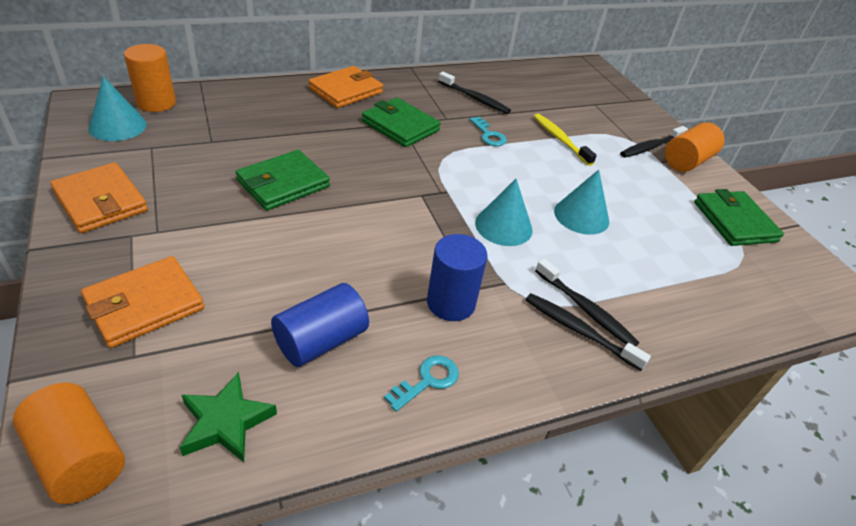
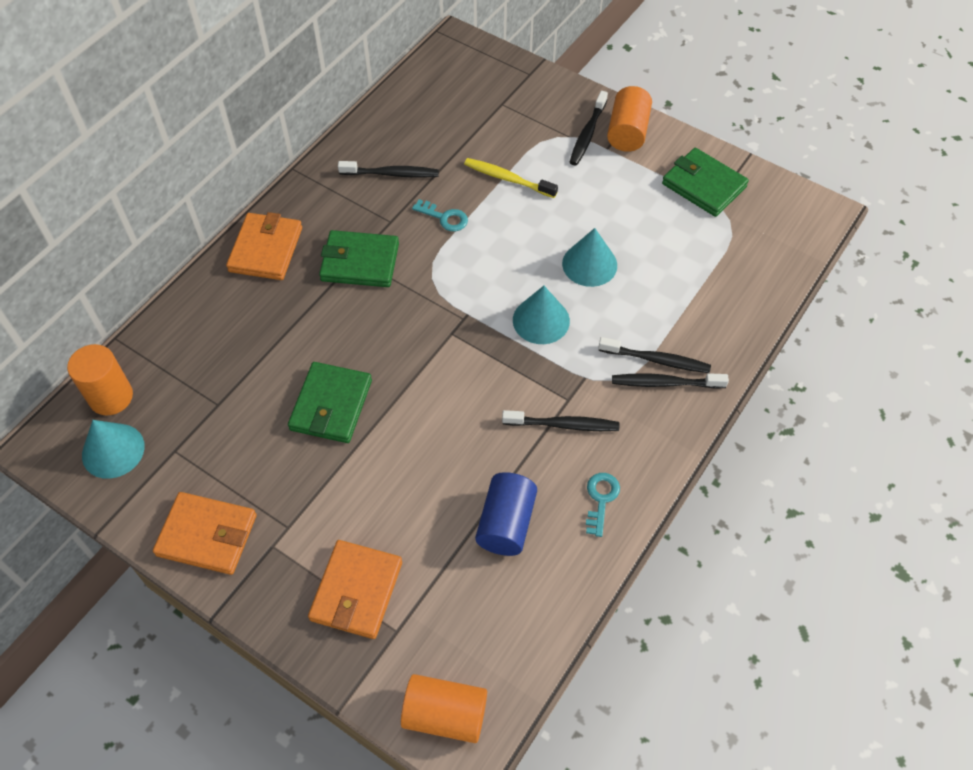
camera: 30 degrees left, 15 degrees up
green star [179,372,277,462] -> none
blue cylinder [427,234,488,321] -> black toothbrush [502,410,619,431]

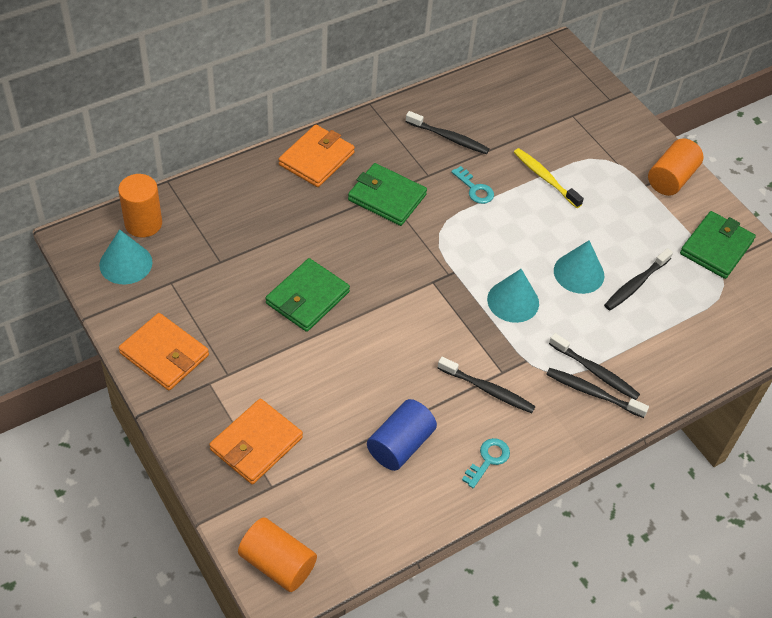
camera: 20 degrees right, 5 degrees down
black toothbrush [569,91,608,166] -> black toothbrush moved to [604,248,673,310]
green wallet [662,148,749,217] -> green wallet turned 60 degrees clockwise [680,211,756,279]

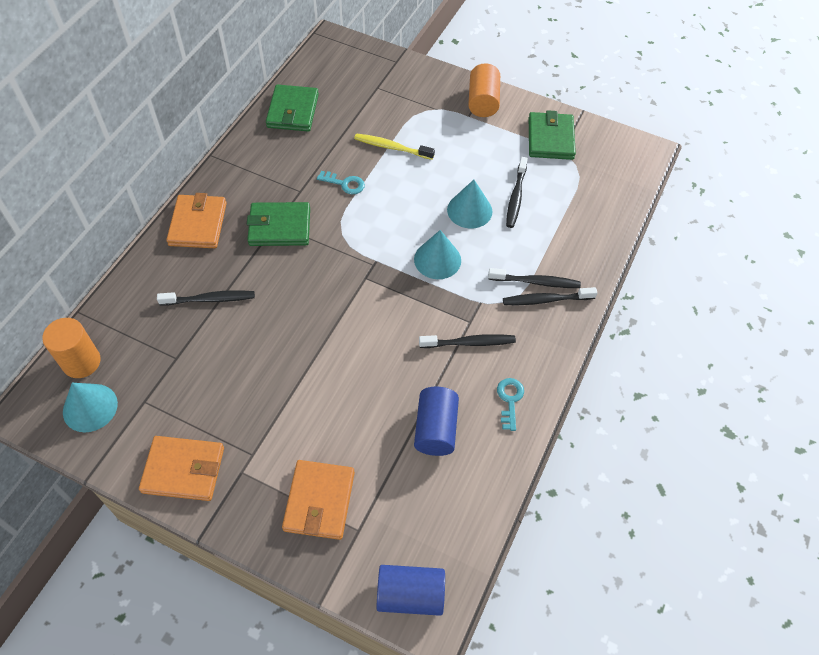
camera: 30 degrees left, 5 degrees up
orange cylinder [238,517,317,592] -> blue cylinder [377,565,445,616]
green wallet [266,258,350,332] -> green wallet moved to [266,84,319,132]
black toothbrush [406,111,490,154] -> black toothbrush moved to [157,290,255,305]

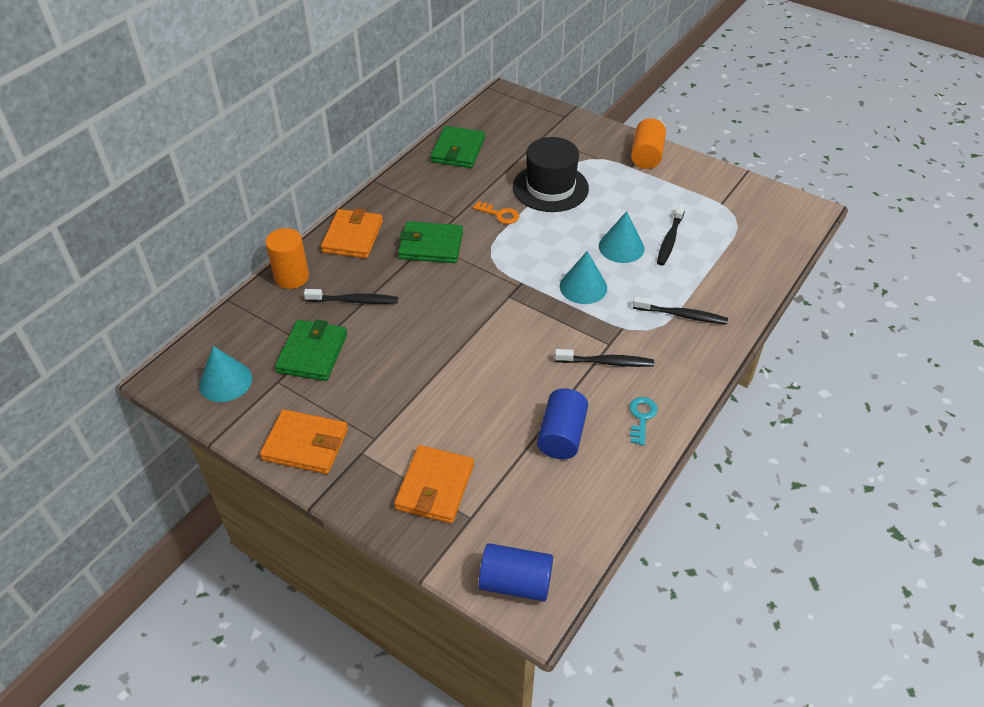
camera: 10 degrees right, 10 degrees down
orange cylinder [42,318,101,378] -> orange cylinder moved to [265,228,309,289]
turquoise key [317,171,365,194] -> orange key [473,201,519,224]
yellow toothbrush [354,133,435,160] -> black hat [513,137,589,212]
black toothbrush [503,287,597,305] -> none
green wallet [529,110,576,160] -> green wallet moved to [275,320,347,381]

